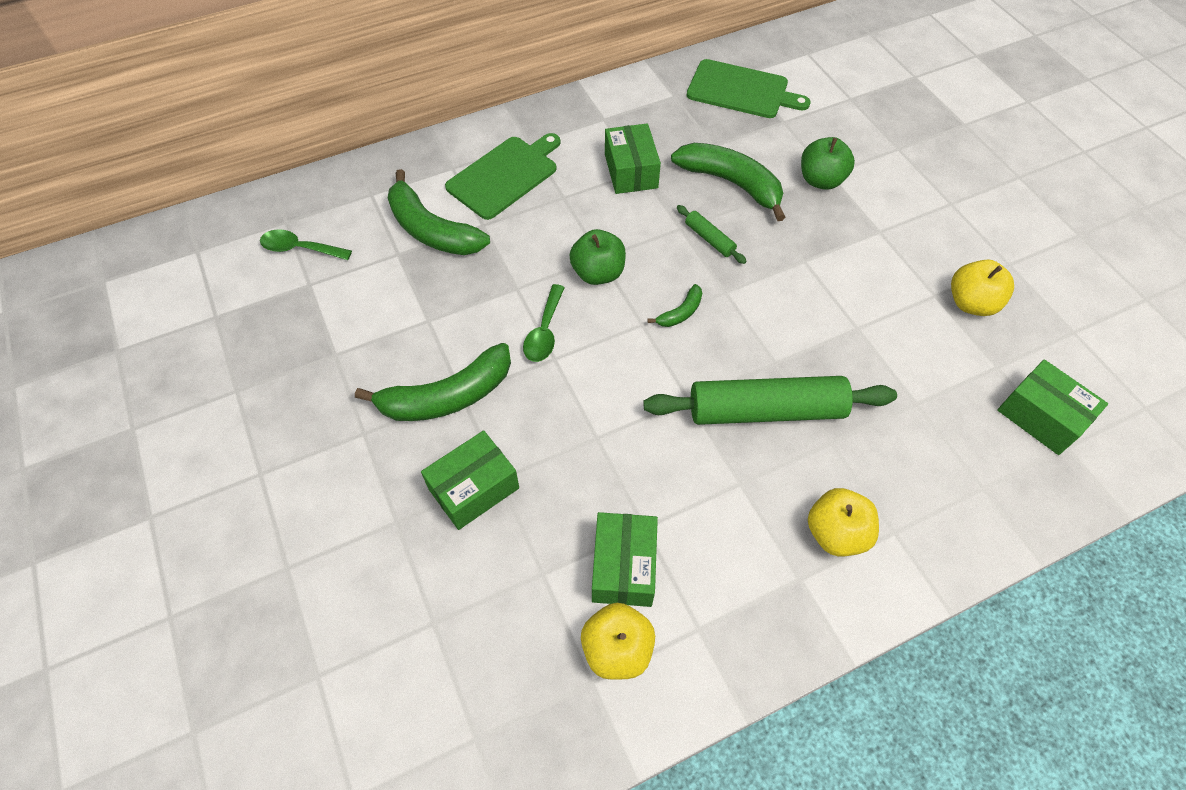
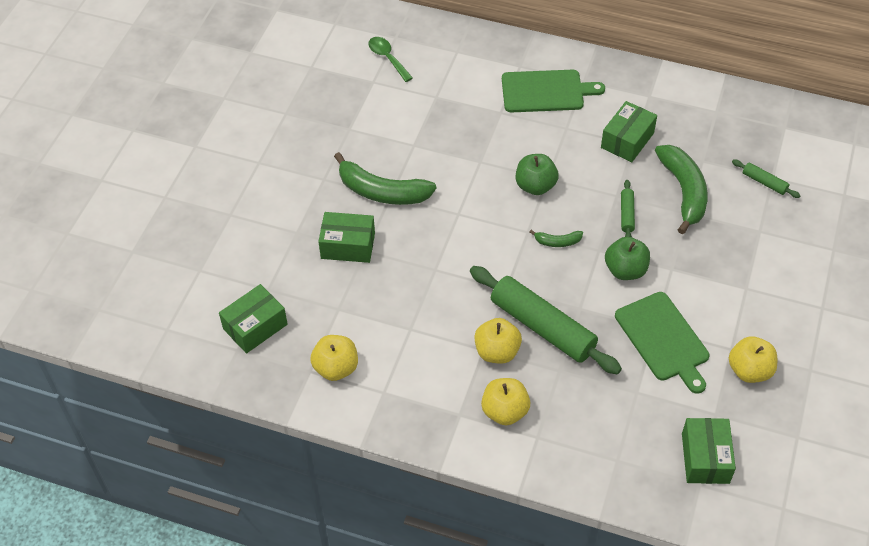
camera: 45 degrees right, 5 degrees down
green banana [388,169,490,255] -> none
green spoon [523,284,565,362] -> none
green box [592,512,658,607] -> green box moved to [219,284,288,353]
green cutting board [687,59,810,118] -> green cutting board moved to [615,292,710,394]
green apple [801,137,855,190] -> green apple moved to [605,237,650,280]
none -> yellow apple [474,318,522,364]
none -> green rolling pin [732,159,801,198]

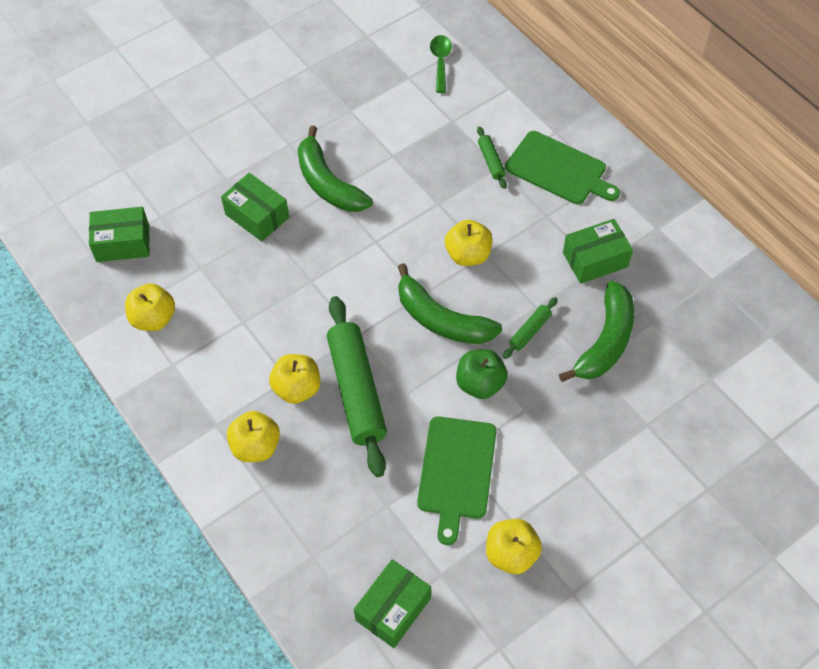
camera: 35 degrees right, 5 degrees up
green apple [516,154,559,195] -> yellow apple [445,220,492,266]
green banana [530,230,583,247] -> green banana [398,263,502,344], size x2.14
green rolling pin [732,159,801,198] -> green rolling pin moved to [477,127,507,189]

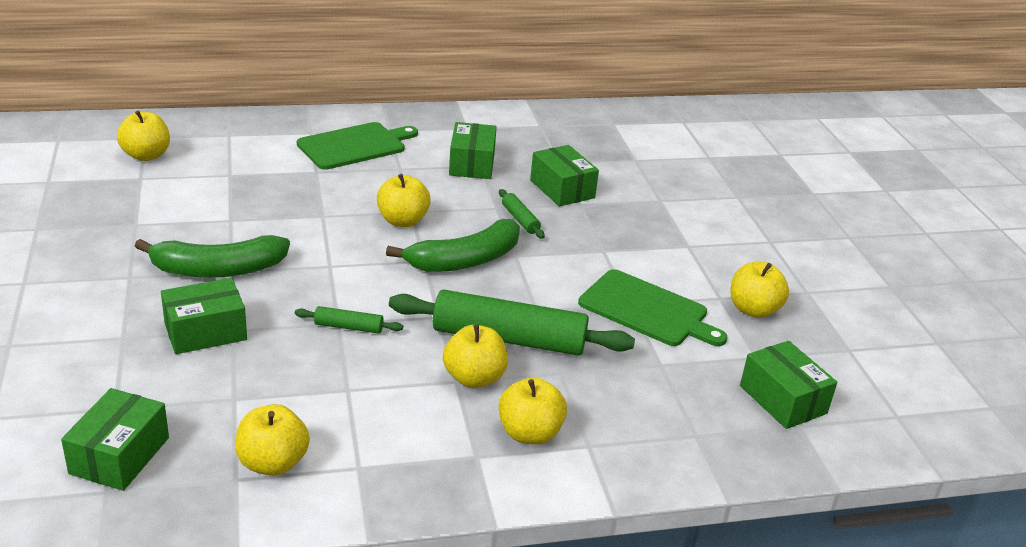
camera: 70 degrees left, 25 degrees down
green spoon [430,35,452,93] -> yellow apple [117,110,170,161]
green apple [456,349,507,399] -> none
green rolling pin [477,127,507,189] -> green rolling pin moved to [295,306,403,334]
green banana [559,281,634,382] -> green box [530,145,599,206]

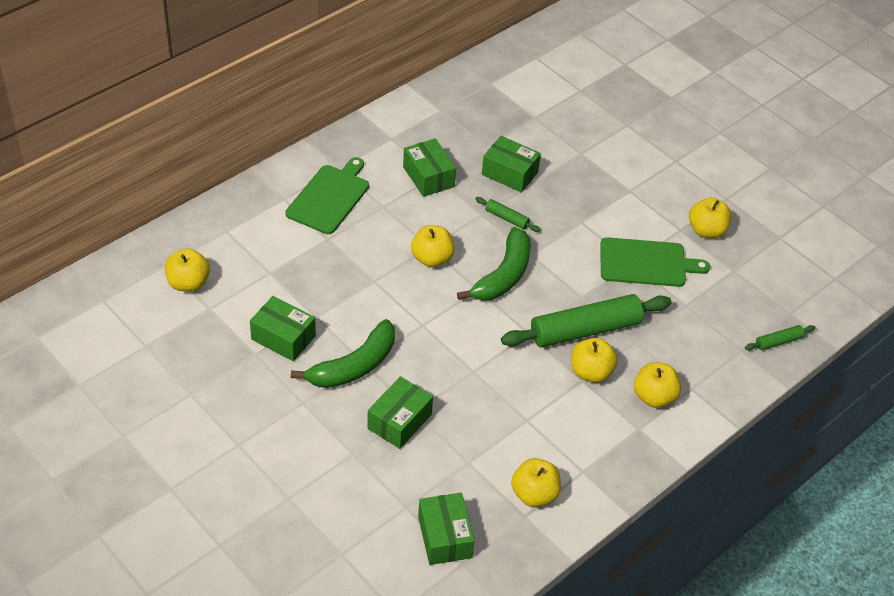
camera: 30 degrees left, 15 degrees up
green rolling pin [295,306,403,334] -> green rolling pin moved to [745,325,816,350]
green box [740,341,837,429] -> green box moved to [250,296,316,361]

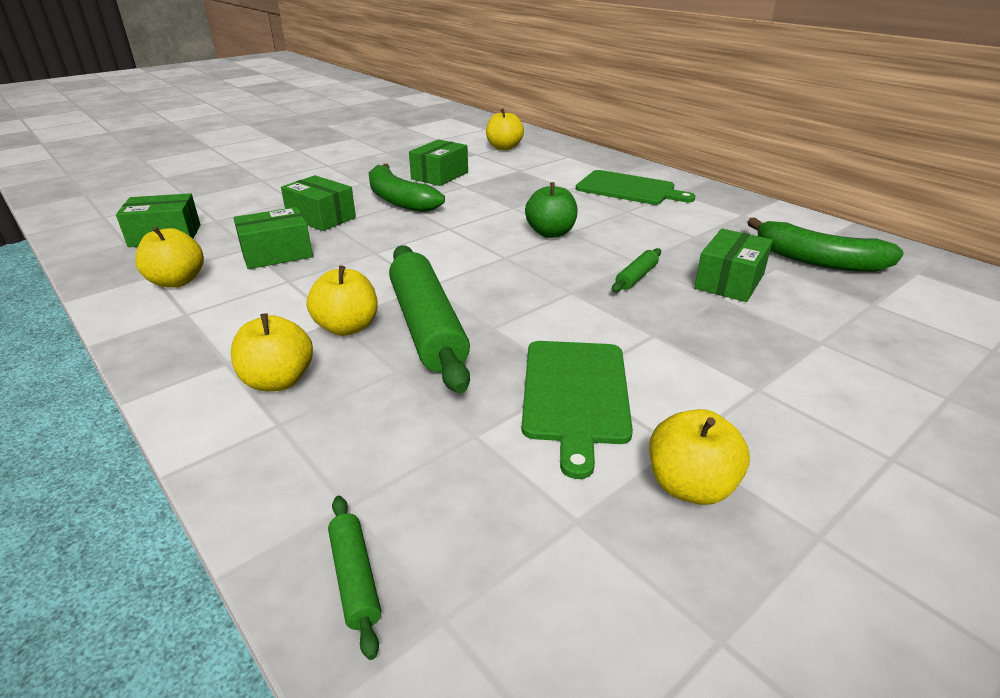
camera: 95 degrees right, 15 degrees down
green box [403,138,456,197] -> green box moved to [233,207,313,269]
yellow apple [411,225,455,267] -> green apple [525,182,578,238]
green banana [457,227,531,301] -> green banana moved to [747,217,904,272]

